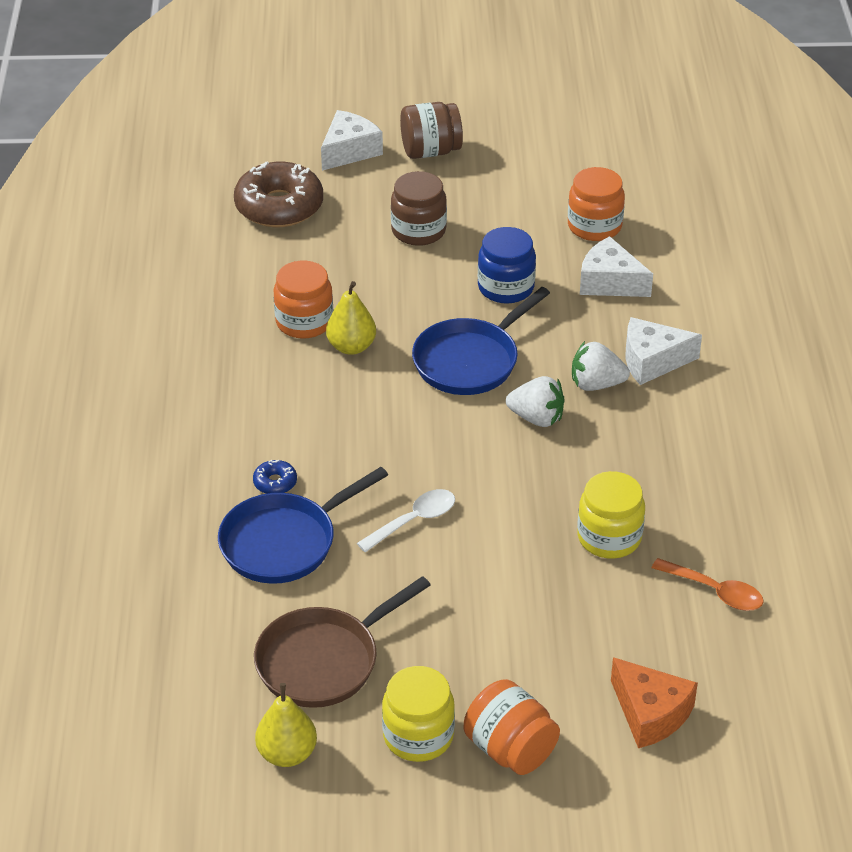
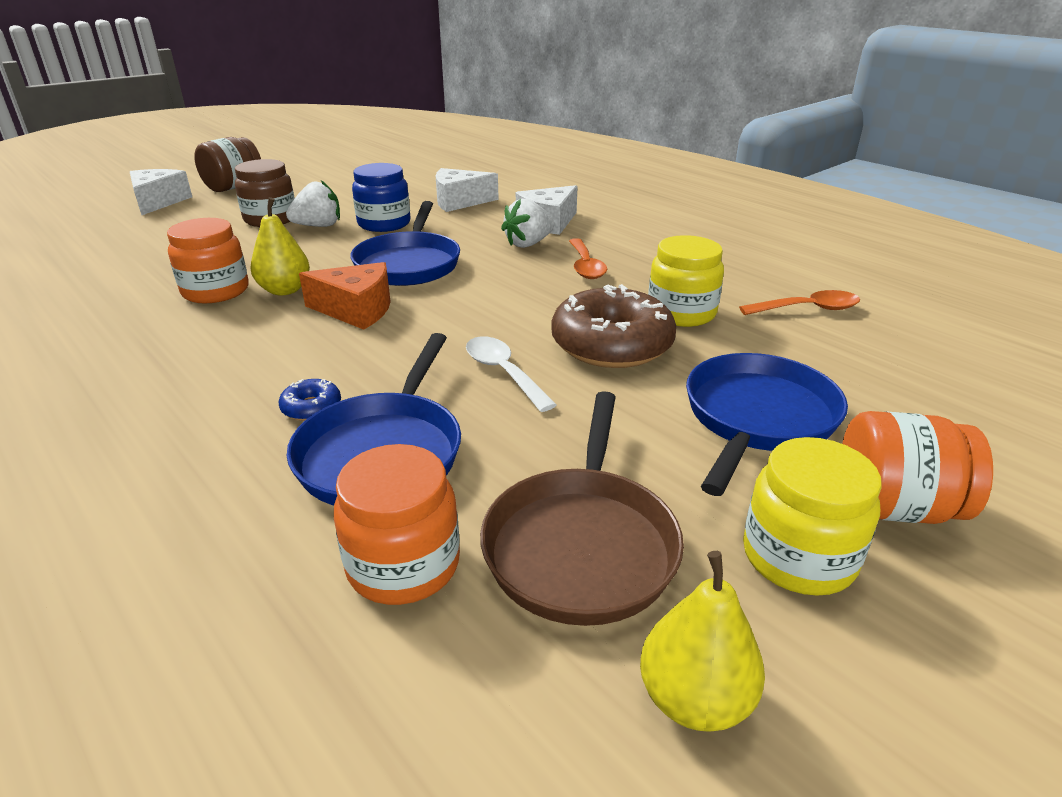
camera: 40 degrees left, 10 degrees down
brown donut [234,162,323,227] -> brown donut moved to [551,284,676,368]
white spoon [357,489,455,552] -> white spoon turned 45 degrees counterclockwise [466,336,557,412]
white strawberry [506,376,565,427] -> white strawberry moved to [286,180,340,227]
orange jar [568,167,625,241] -> orange jar moved to [334,444,460,605]
orange cheese [611,657,698,748] -> orange cheese moved to [299,262,391,330]
none -> orange spoon [569,238,607,279]
none -> blue pan [686,353,848,496]

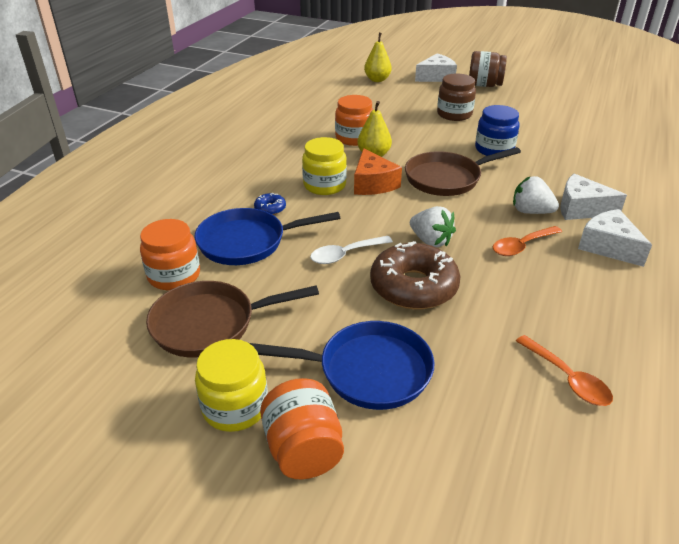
camera: 65 degrees right, 5 degrees up
white strawberry [286,180,340,227] -> white strawberry moved to [410,206,456,247]
blue pan [350,201,460,286] -> brown pan [405,147,521,196]
white cheese [435,168,499,212] -> white cheese moved to [578,209,652,267]
white spoon [466,336,557,412] -> white spoon turned 150 degrees counterclockwise [310,236,393,264]
yellow pear [640,551,765,732] -> yellow pear moved to [364,33,392,82]
yellow jar [648,235,724,327] -> yellow jar moved to [302,137,347,195]

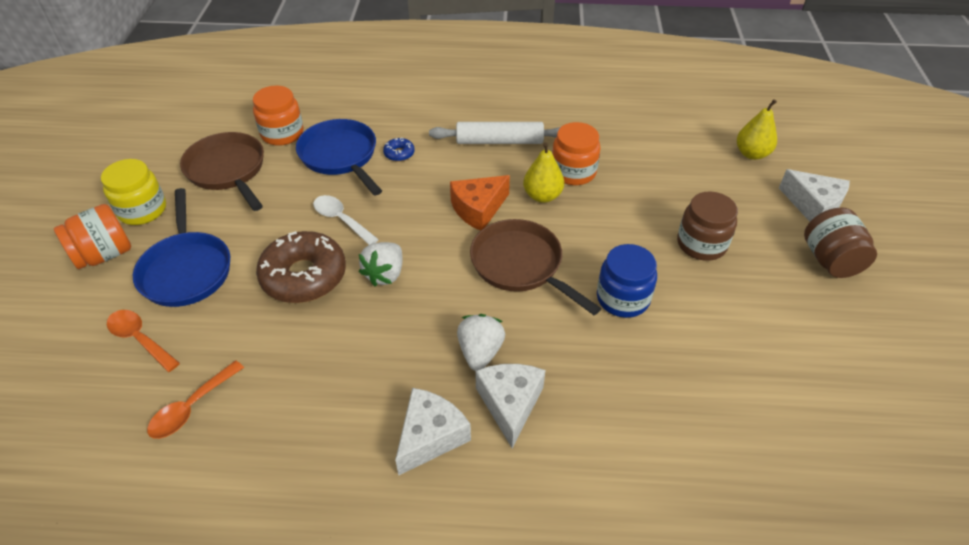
camera: 70 degrees right, 10 degrees up
yellow jar [302,137,347,195] -> none
orange spoon [493,226,562,256] -> orange spoon moved to [107,310,180,372]
none -> white rolling pin [429,122,561,144]

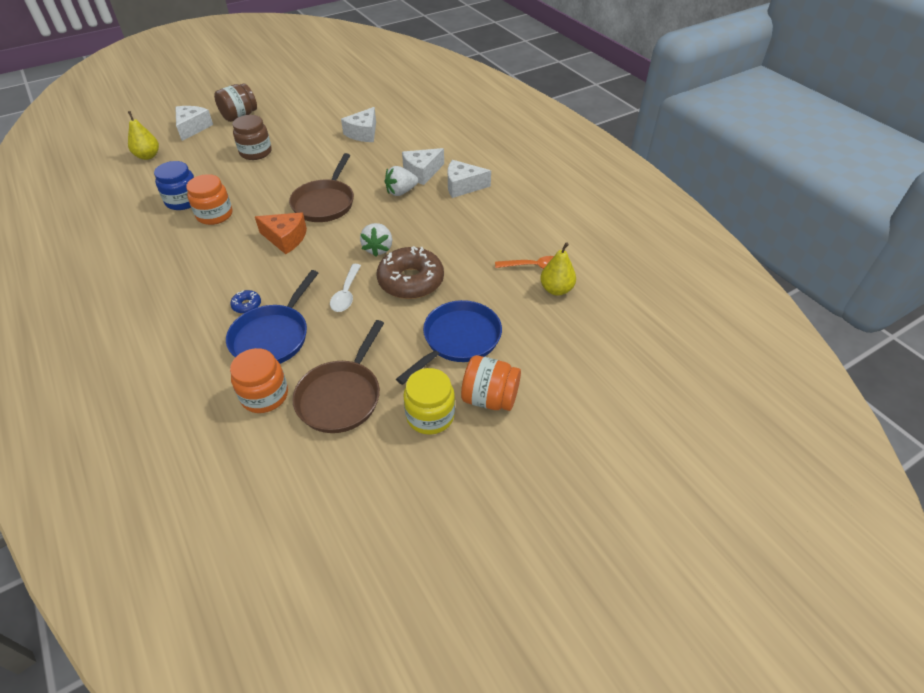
camera: 125 degrees left, 0 degrees up
orange spoon [107,310,180,372] -> none
white strawberry [359,242,403,286] -> white strawberry turned 105 degrees clockwise [360,223,392,257]
white rolling pin [429,122,561,144] -> none
yellow pear [523,142,564,203] -> yellow pear moved to [540,242,576,296]
blue jar [597,244,657,318] -> blue jar moved to [154,161,194,210]
none -> white cheese [341,107,376,142]

